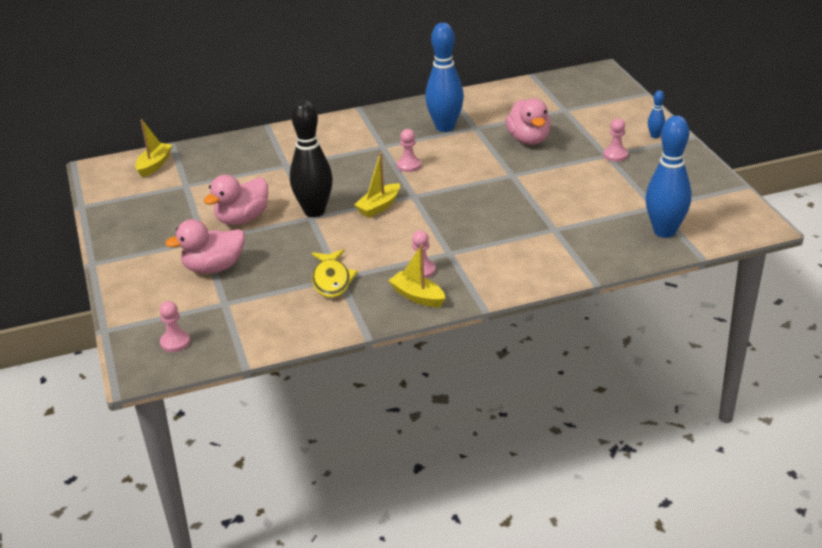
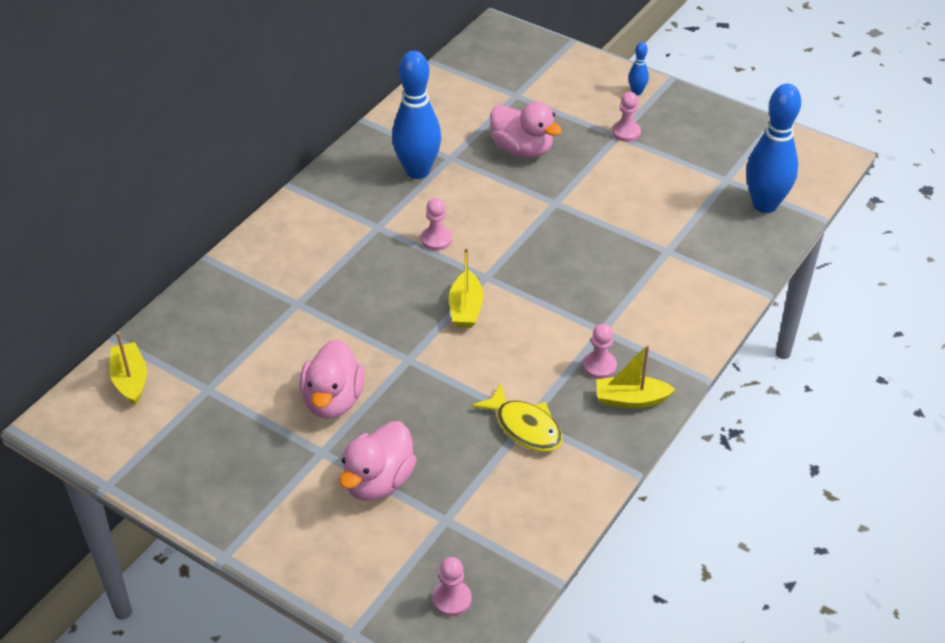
camera: 40 degrees left, 10 degrees up
black bowling pin [290,100,333,217] -> none

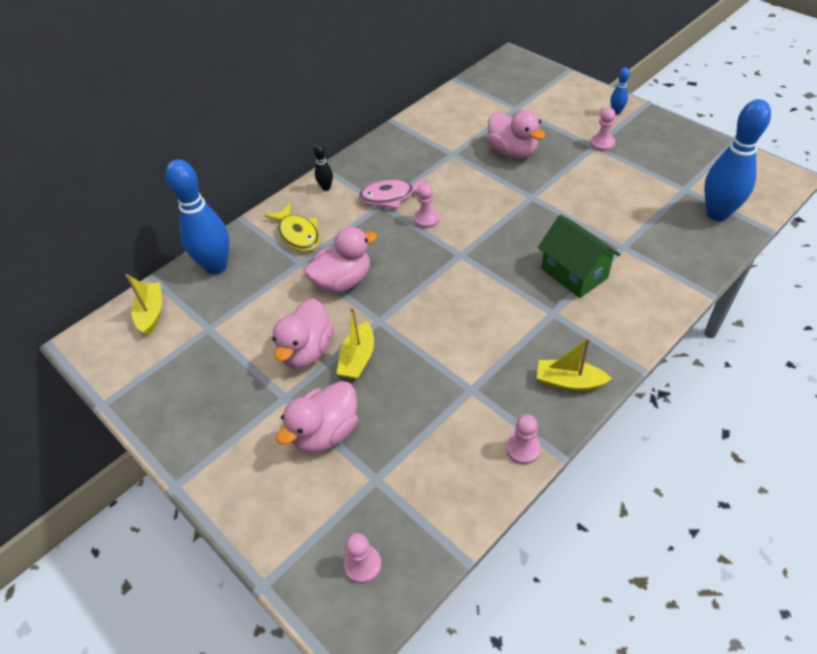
camera: 15 degrees right, 5 degrees up
blue bowling pin [392,51,441,179] -> blue bowling pin moved to [166,159,229,275]
yellow boat [449,247,483,328] -> yellow boat moved to [337,307,374,380]
yellow fish [472,383,563,452] -> yellow fish moved to [265,203,320,252]
pink pawn [583,324,617,379] -> pink pawn moved to [506,414,541,465]
none -> pink duck [304,227,377,293]
none -> black bowling pin [314,144,333,191]
none -> pink fish [359,176,426,209]
none -> green house [538,215,620,298]

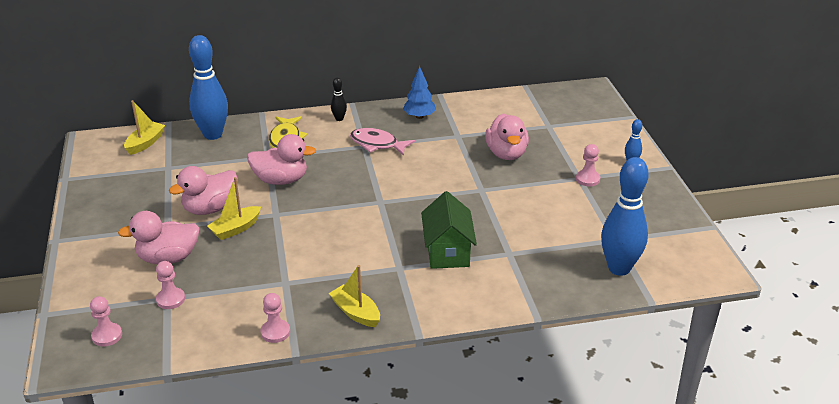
camera: 30 degrees right, 15 degrees down
pink pawn [413,183,439,229] -> pink pawn moved to [156,261,185,309]
none -> blue tree [403,66,436,119]

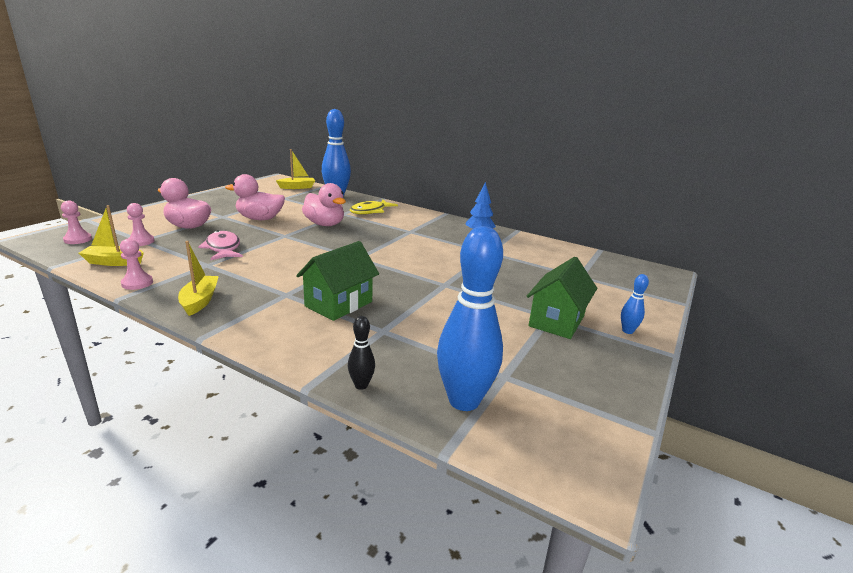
camera: 40 degrees right, 10 degrees down
yellow boat [207,177,261,240] -> yellow boat moved to [79,205,144,266]
black bowling pin [331,77,347,121] -> black bowling pin moved to [348,316,375,390]
pink fish [350,128,415,156] -> pink fish moved to [198,230,243,260]
pink duck [485,113,529,160] -> none
pink pawn [576,144,600,186] -> green house [527,257,597,339]

